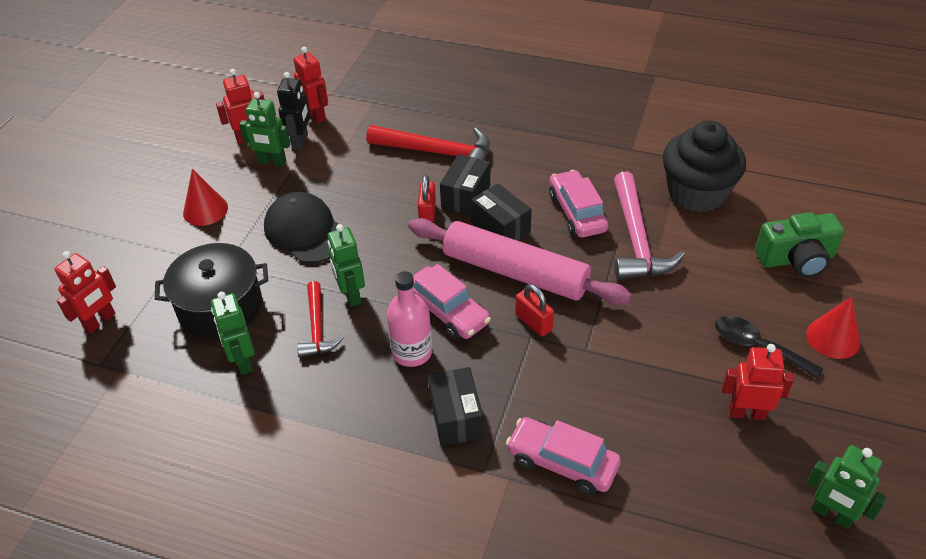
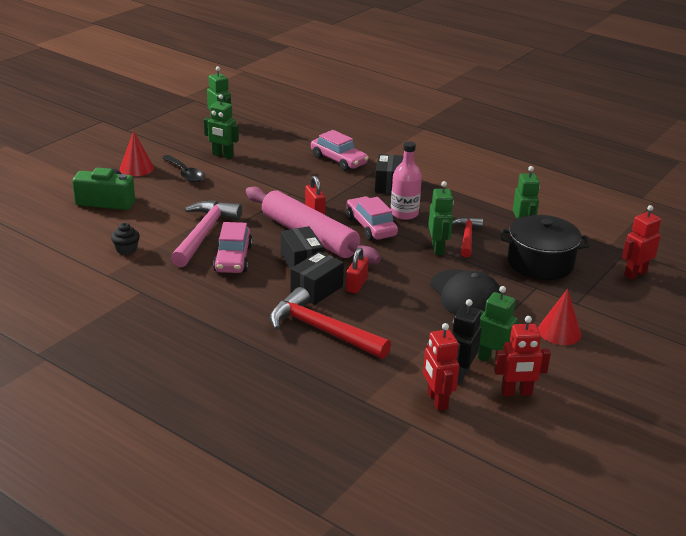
camera: 165 degrees left, 15 degrees down
black cupcake [663,120,746,212] -> black cupcake [111,223,140,255], size x0.40
red robot [722,344,794,420] -> green robot [204,94,239,159]

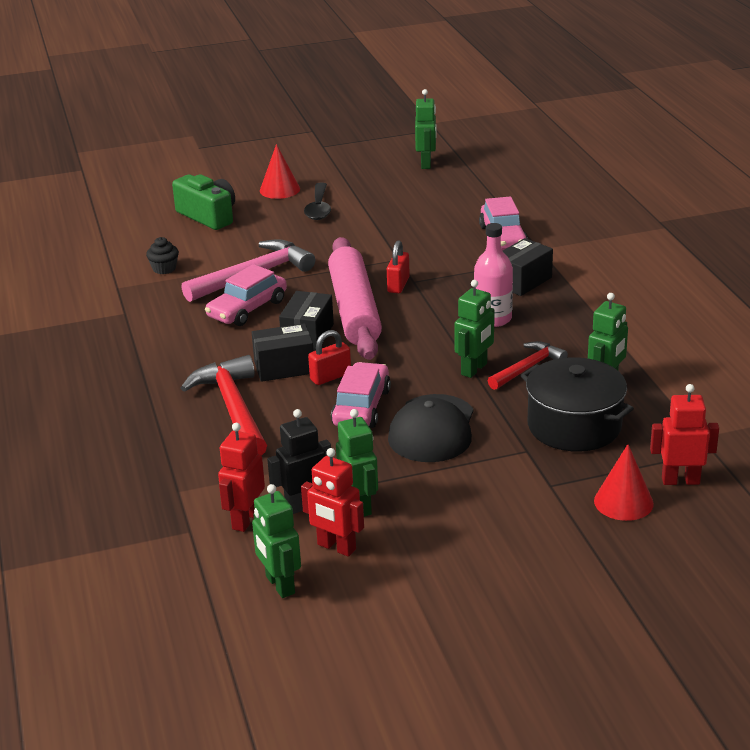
camera: 40 degrees right, 0 degrees up
green robot [204,94,239,159] -> green robot moved to [252,484,301,598]
pink car [346,197,398,240] -> pink car moved to [331,362,391,428]
red cone [538,289,581,345] -> red cone moved to [594,444,654,521]

